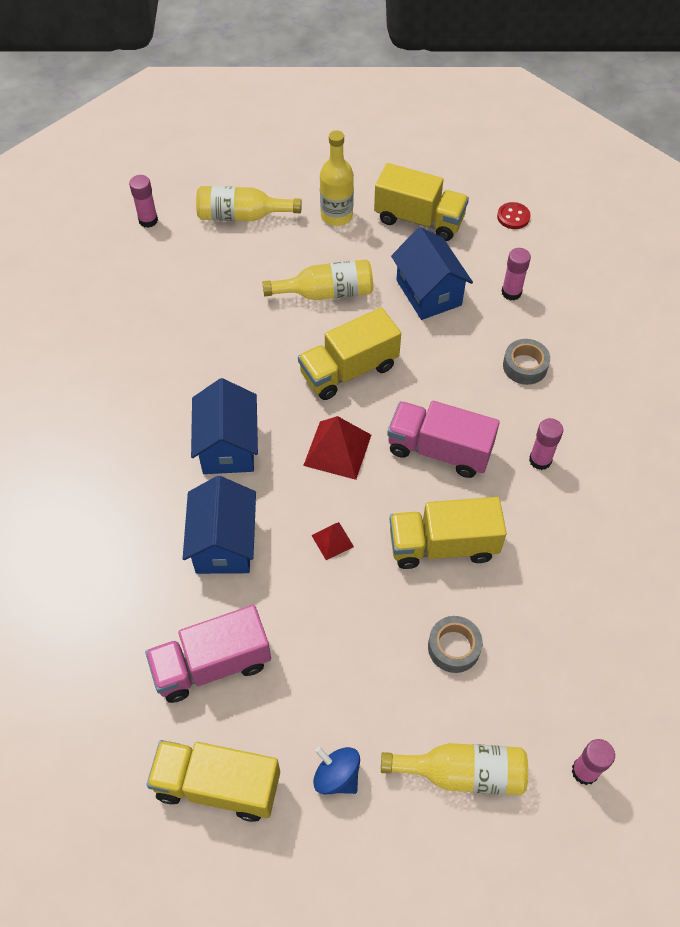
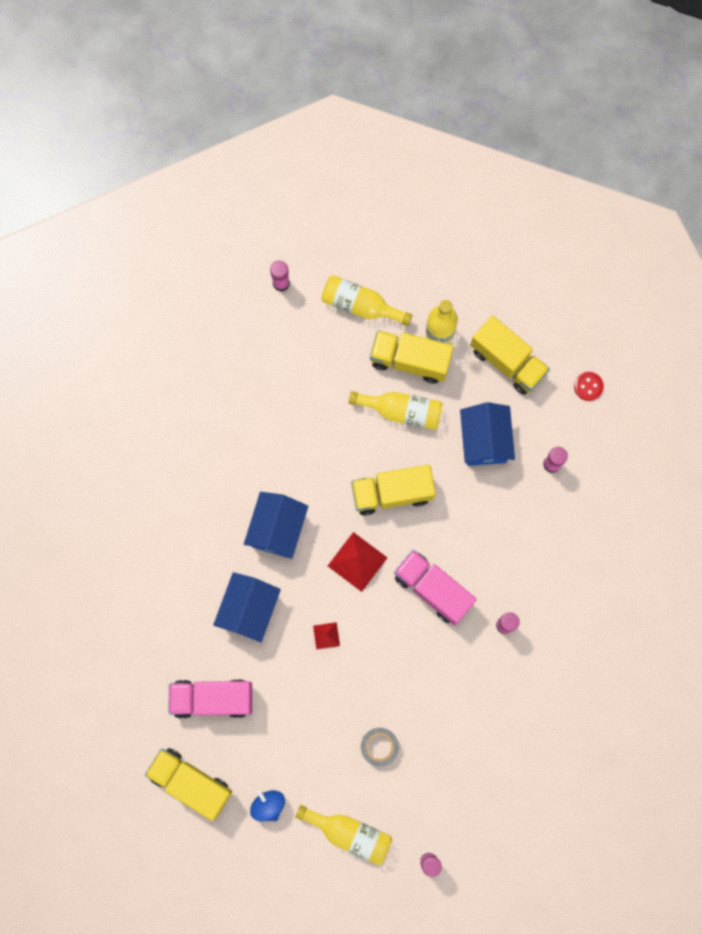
camera: 20 degrees right, 20 degrees up
yellow truck [390,497,507,569] -> yellow truck moved to [370,330,454,383]
grey tape [503,339,550,385] -> none

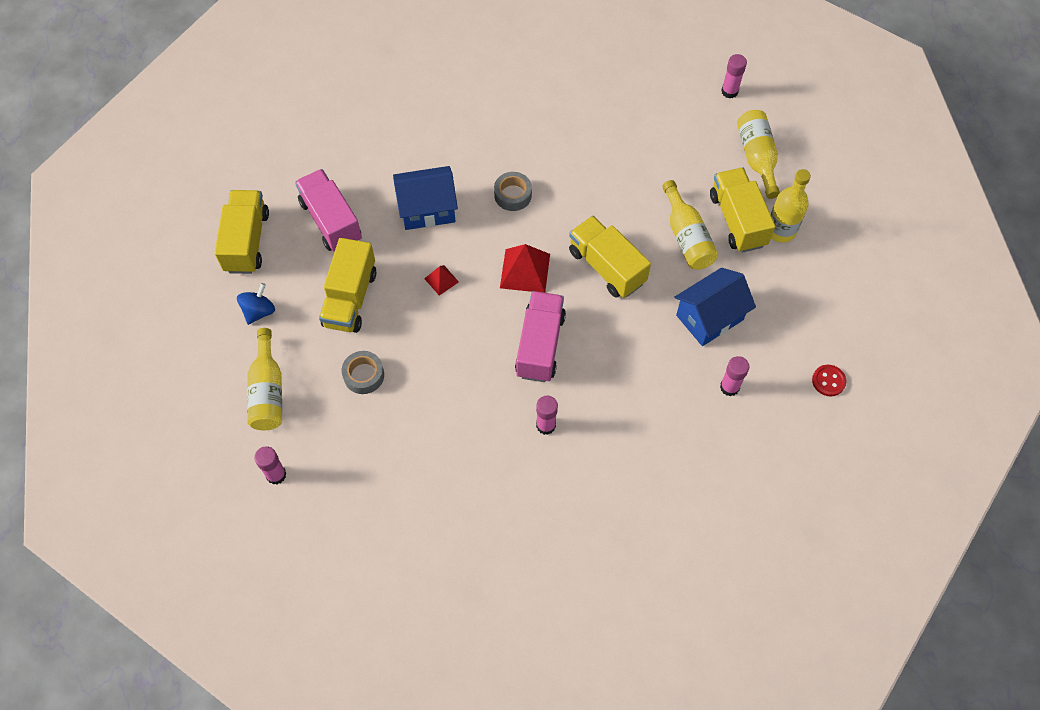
camera: 60 degrees right, 15 degrees down
blue house [244,492,308,559] -> grey tape [494,172,532,211]
yellow truck [470,316,550,395] -> yellow truck moved to [319,238,376,333]

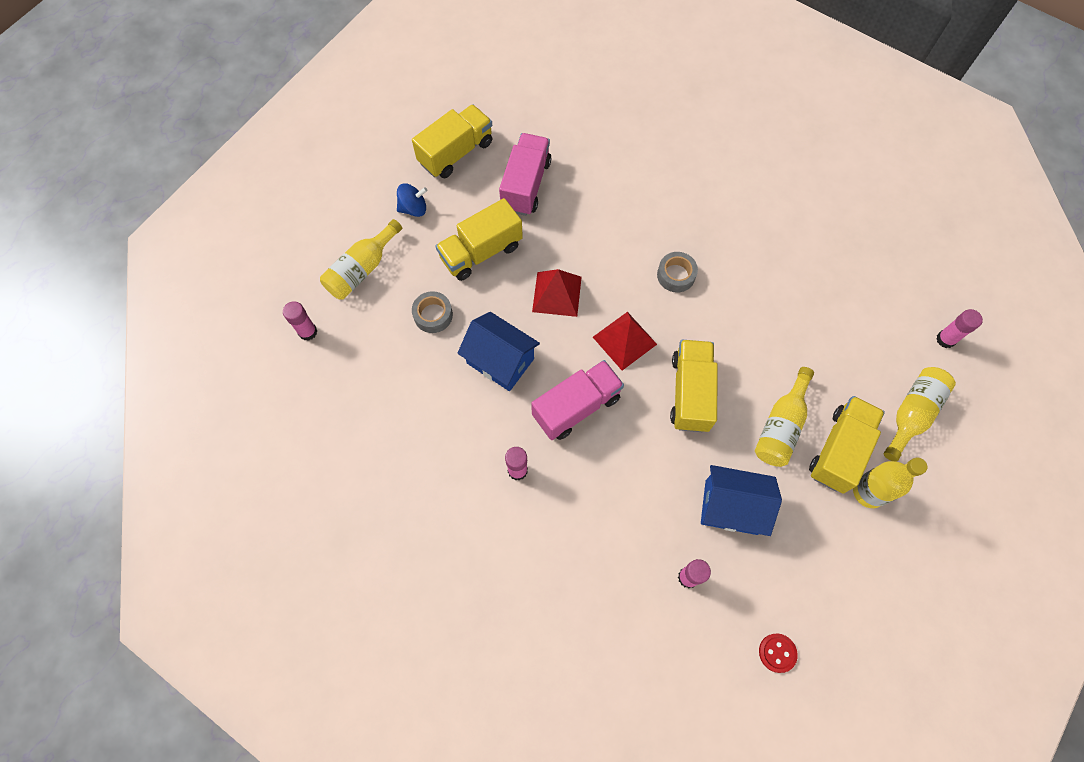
camera: 45 degrees right, 5 degrees up
blue house [393,166,458,230] -> blue house moved to [457,312,540,391]
red pyramid [424,265,459,295] -> red pyramid [532,269,582,317], size x1.82

